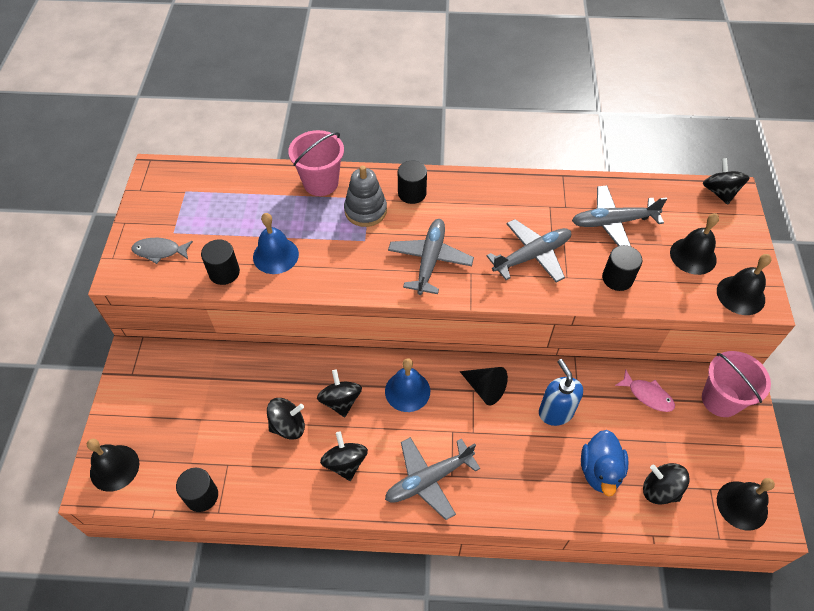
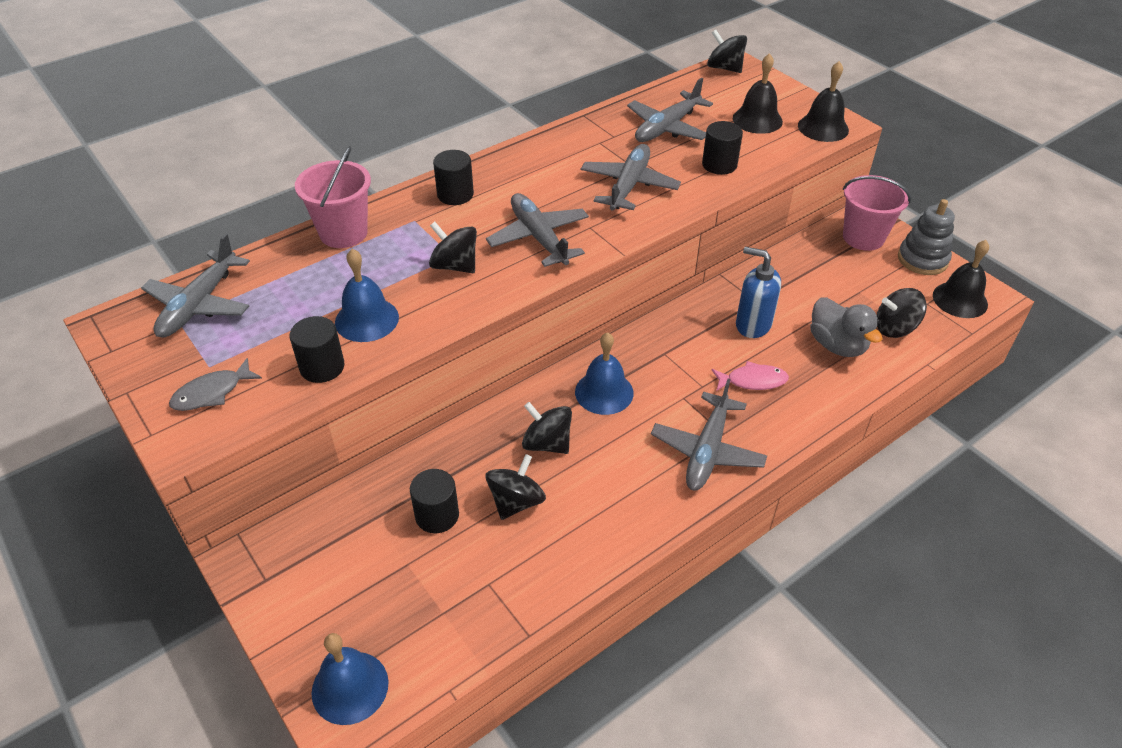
camera: 40 degrees left, 10 degrees down
black bell [87,439,139,492] -> blue bell [311,633,389,725]
black cylinder [176,468,218,512] -> black cylinder moved to [410,469,459,533]
black spinning top [320,431,368,481] -> black spinning top moved to [429,222,477,273]
grey stacking toy [344,165,387,227] -> grey stacking toy moved to [898,199,955,275]
black cone [460,367,508,405] -> none
blue duck [581,430,629,496] -> grey duck [810,298,882,357]
pink fish [615,369,675,412] -> pink fish moved to [712,361,789,391]
none -> grey plane [141,234,250,338]

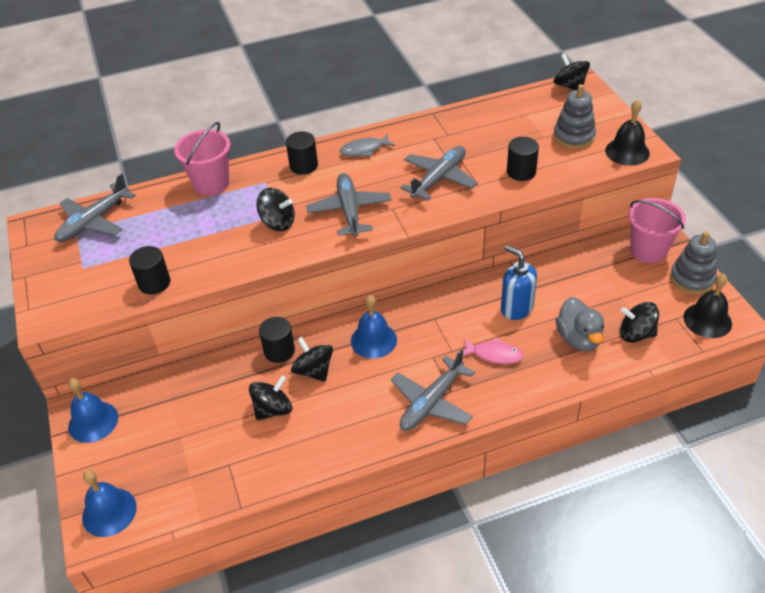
camera: 20 degrees right, 0 degrees up
grey fish [169,358,262,411] -> grey fish moved to [340,134,395,157]
blue bell [335,249,399,342] -> blue bell moved to [68,378,118,443]
black cylinder [410,469,459,533] -> black cylinder moved to [259,317,295,363]
black spinning top [429,222,477,273] -> black spinning top turned 150 degrees clockwise [256,188,295,231]
grey plane [627,78,713,142] -> none
black bell [733,53,783,134] -> grey stacking toy [553,84,596,149]

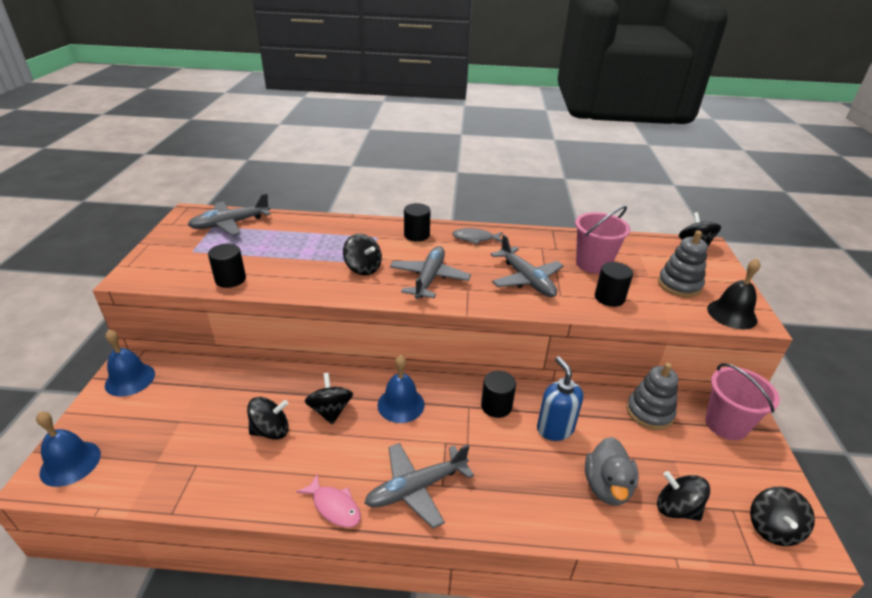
camera: 20 degrees right, 10 degrees down
pink bucket [174,122,231,196] -> pink bucket moved to [575,206,631,274]
black cylinder [259,317,295,363] -> black cylinder moved to [481,371,516,418]
grey plane [400,146,478,201] -> grey plane turned 90 degrees clockwise [491,235,564,297]
pink fish [463,337,523,364] -> pink fish moved to [296,475,361,528]
grey stacking toy [670,231,717,294] -> grey stacking toy moved to [627,363,678,430]
black bell [683,274,732,338] -> black spinning top [750,487,815,546]

